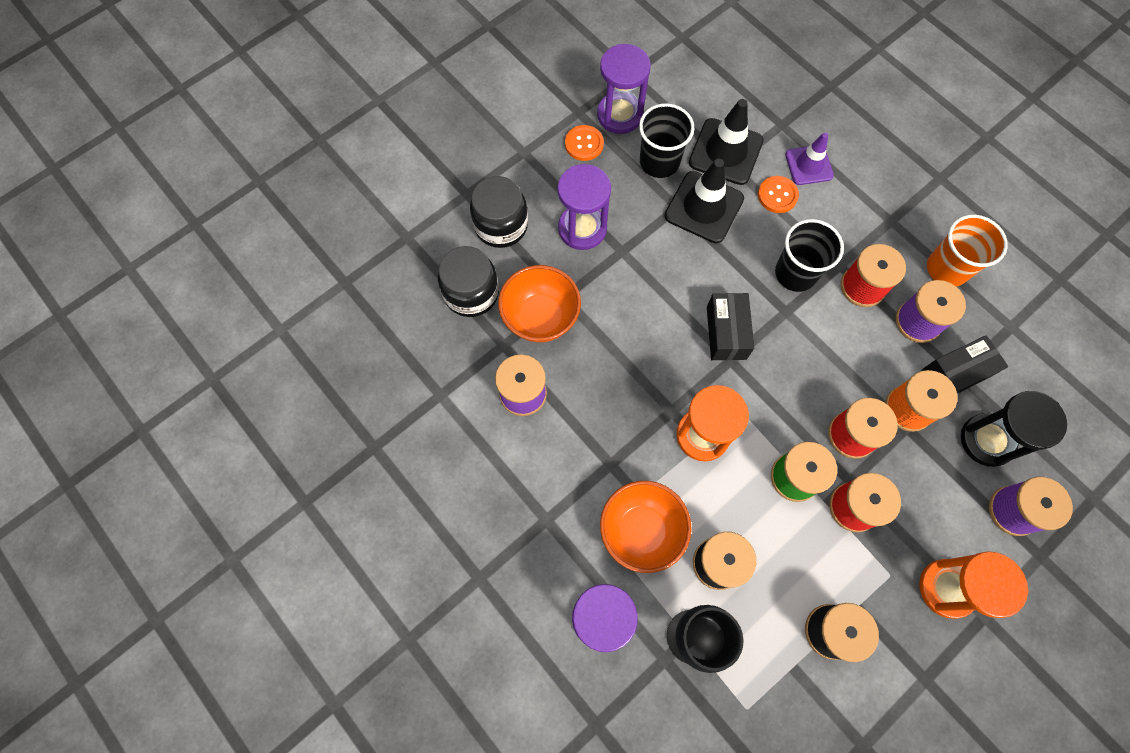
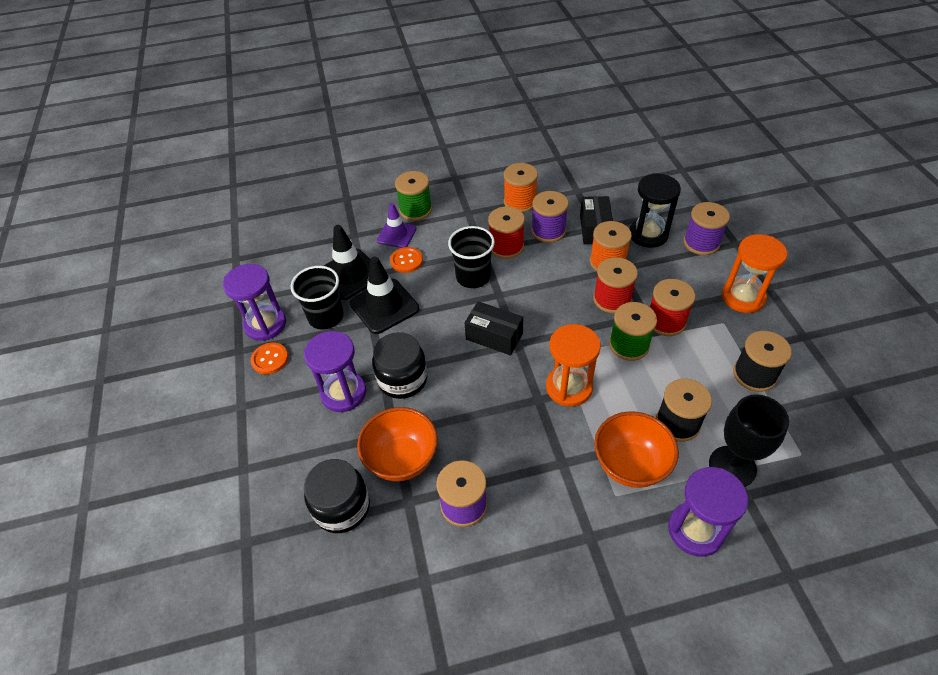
camera: 60 degrees left, 20 degrees down
black jar [470,176,528,248] -> black jar moved to [372,332,427,399]
orange cup [927,215,1008,287] -> orange spool [504,163,538,212]
none -> green spool [395,171,432,221]

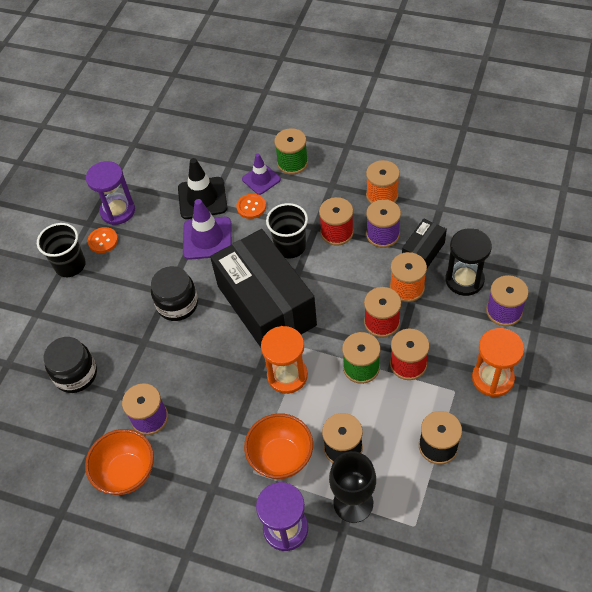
camera: 35 degrees right, 5 degrees up
black cup [291,266,344,330] -> black cup moved to [37,223,86,277]
purple hourglass [304,331,366,412] -> none
black traffic cone [350,257,419,334] -> purple traffic cone [183,199,232,260]
orange bowl [357,407,438,481] -> orange bowl moved to [85,429,154,495]
black box [465,301,523,355] -> black box [210,229,317,348], size x2.21

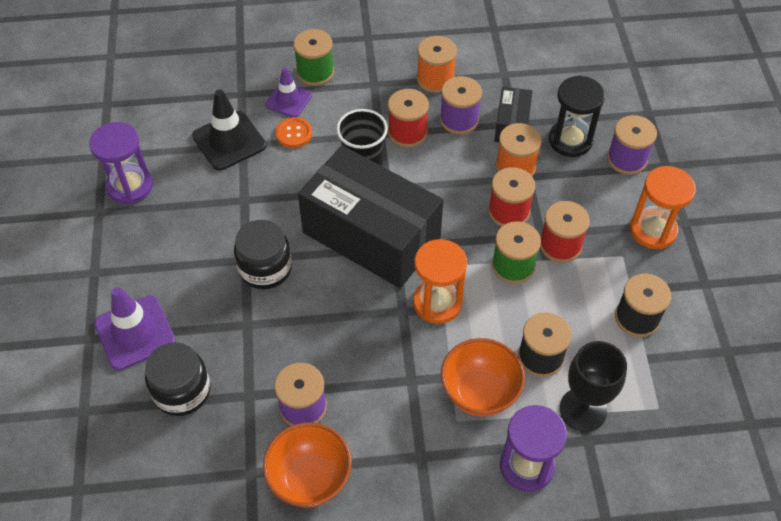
camera: 30 degrees left, 0 degrees up
black cup [37,223,86,277] -> none
orange button [87,227,118,253] -> none
purple traffic cone [183,199,232,260] -> purple traffic cone moved to [94,287,176,370]

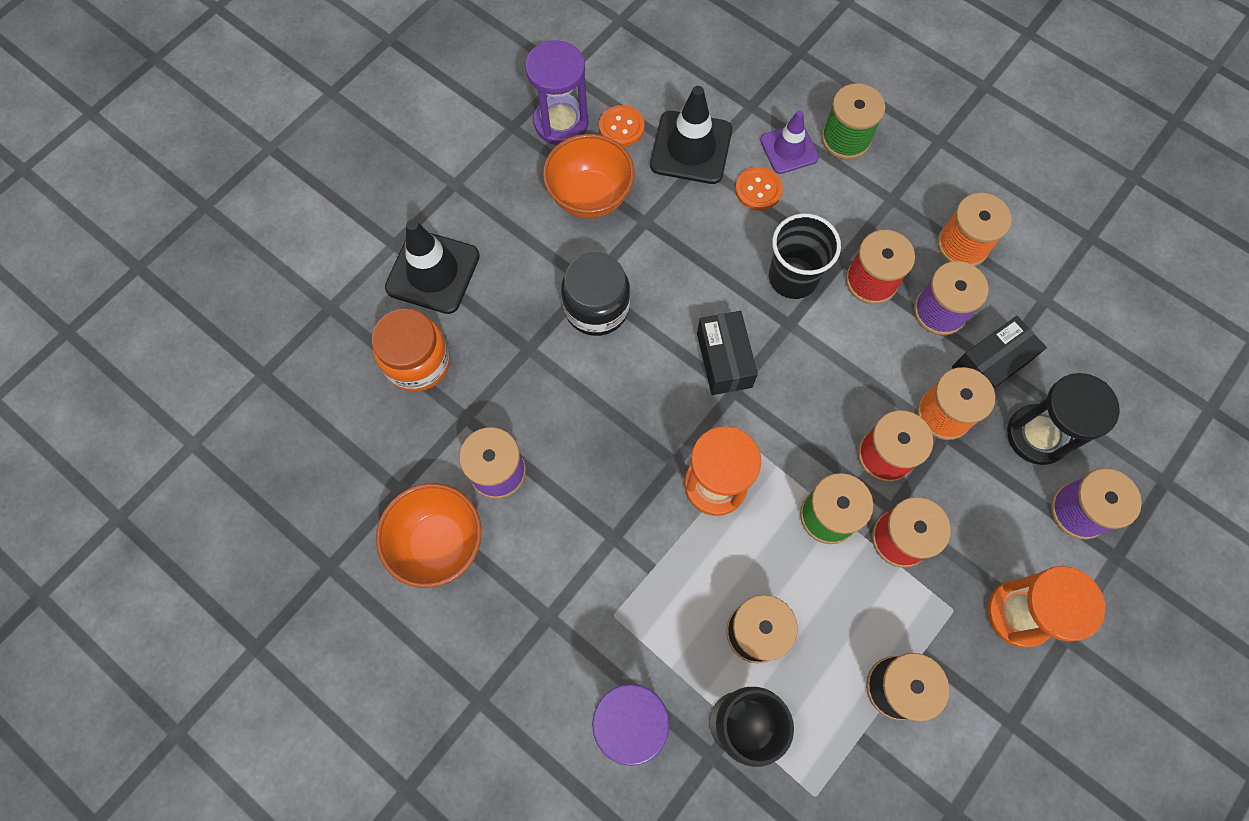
camera: 45 degrees right, 15 degrees up
purple traffic cone [94,287,176,370] -> black traffic cone [385,220,480,314]
black jar [145,342,210,416] -> orange jar [372,309,450,391]
black box [298,146,443,288] -> black box [697,311,758,395], size x0.45
orange bowl [441,338,525,416] -> orange bowl moved to [543,134,635,218]
none -> orange button [599,105,644,147]

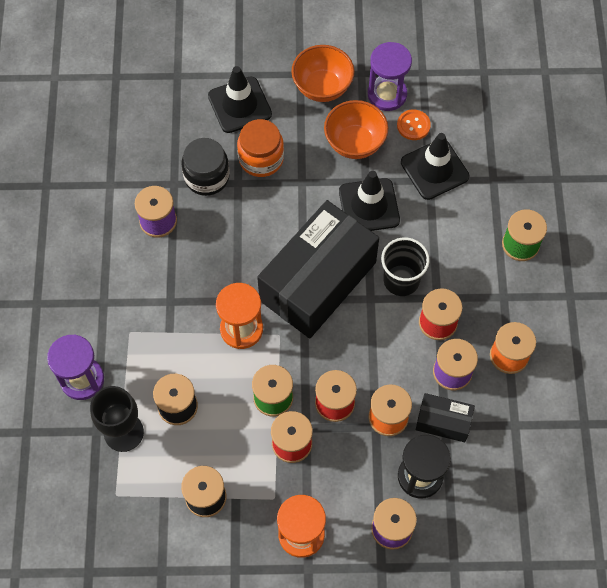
camera: 50 degrees right, 5 degrees down
orange jar [372,309,450,391] -> orange jar moved to [237,119,284,177]
orange bowl [376,483,482,588] -> orange bowl moved to [291,45,354,102]
black jar [561,252,630,336] -> black jar moved to [182,138,230,196]
black box [697,311,758,395] -> black box [257,200,379,339], size x2.21
orange button [735,167,783,210] -> none
purple traffic cone [760,110,819,174] -> none
none -> black traffic cone [339,171,400,231]

